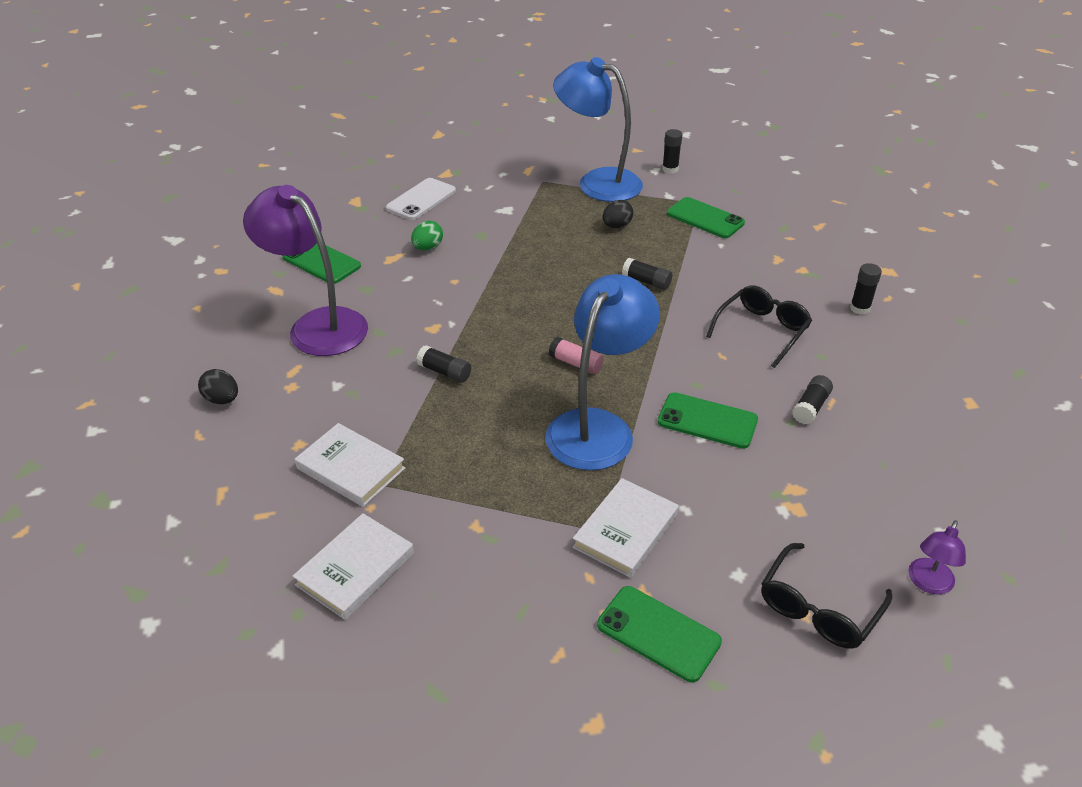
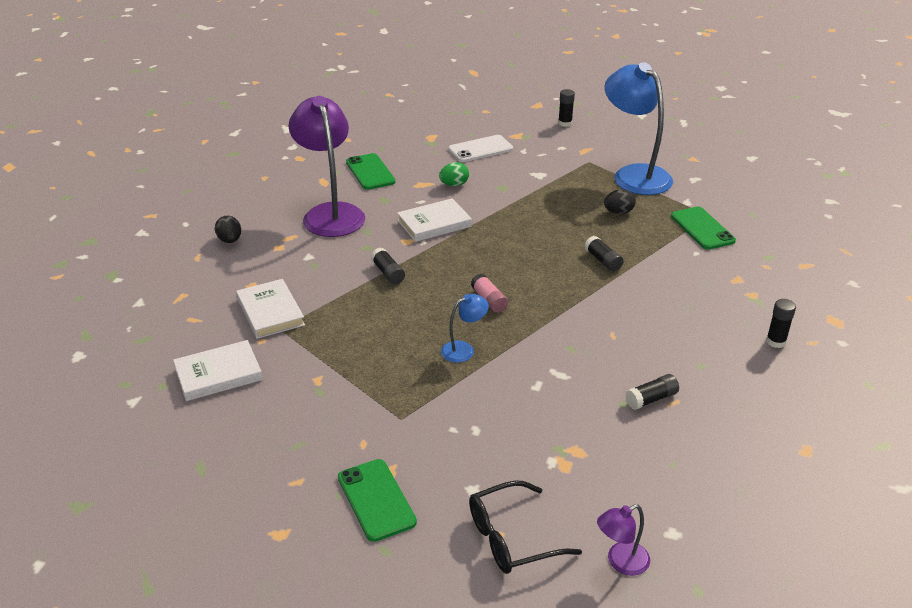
camera: 30 degrees right, 5 degrees down
blue lamp [545,274,660,471] -> blue lamp [441,294,489,363], size x0.45
white book [572,478,679,578] -> white book moved to [397,198,472,242]
green phone [658,392,758,449] -> none
black glue stick [662,129,682,173] -> black glue stick moved to [558,89,575,127]
black glasses [706,285,812,368] -> none

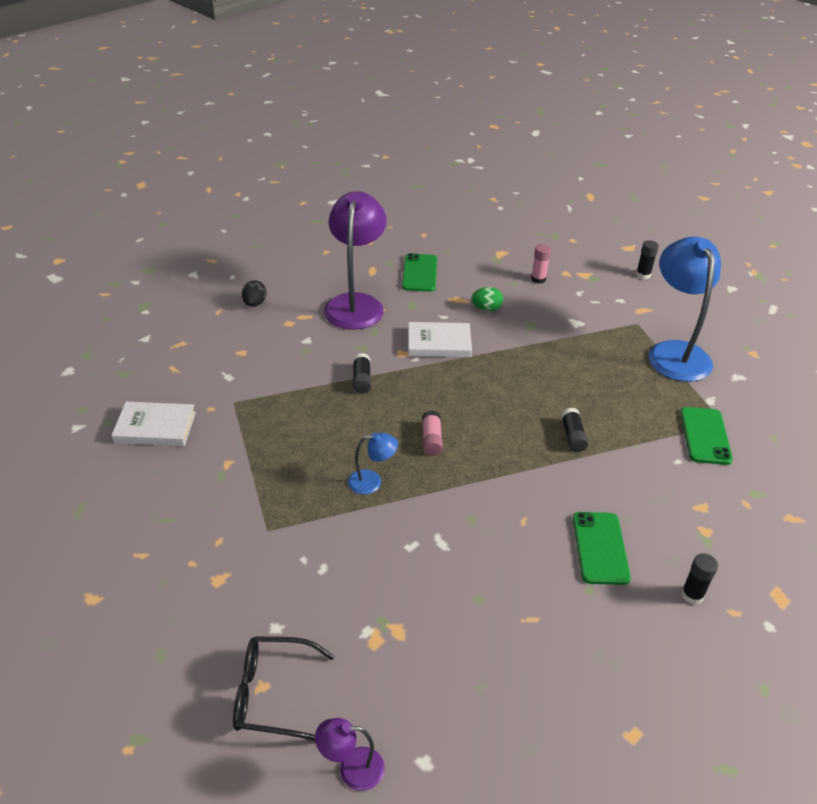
camera: 25 degrees right, 5 degrees up
white book [236,279,305,339] -> none
green phone [338,459,417,542] -> green phone moved to [573,512,631,585]
white phone [448,135,513,162] -> pink glue stick [531,244,551,284]
black egg [604,189,636,214] -> none
black glue stick [625,374,679,410] -> none

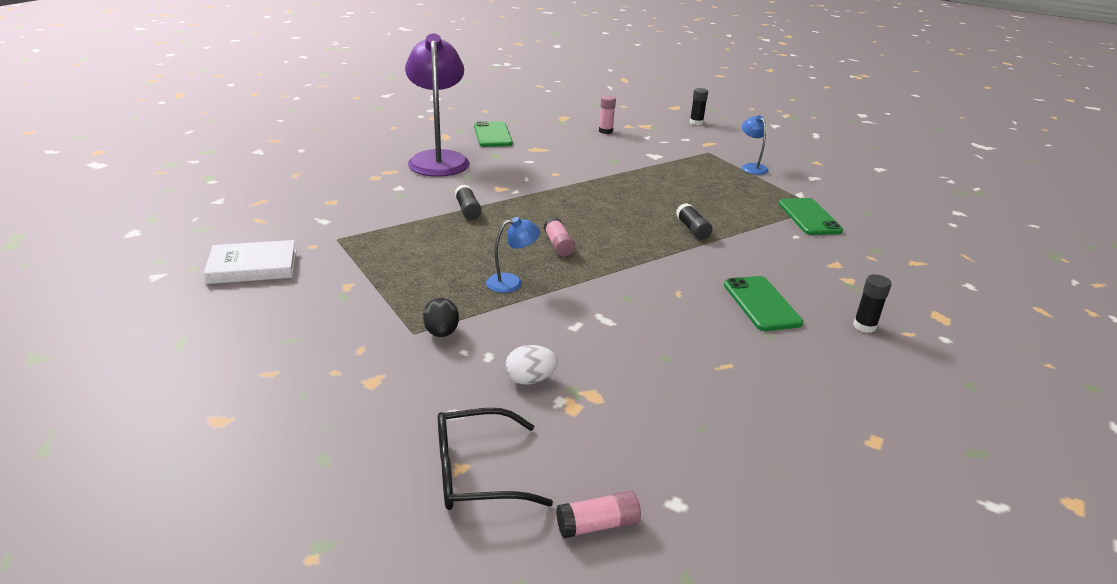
camera: 15 degrees left, 10 degrees down
black egg [242,281,267,307] -> black egg moved to [423,298,459,337]
purple lamp [315,718,385,791] -> pink glue stick [556,491,641,538]
white book [408,322,472,357] -> none
green egg [471,287,503,311] -> none
blue lamp [648,236,721,382] -> blue lamp [742,115,769,175], size x0.45
none -> white egg [505,345,558,385]

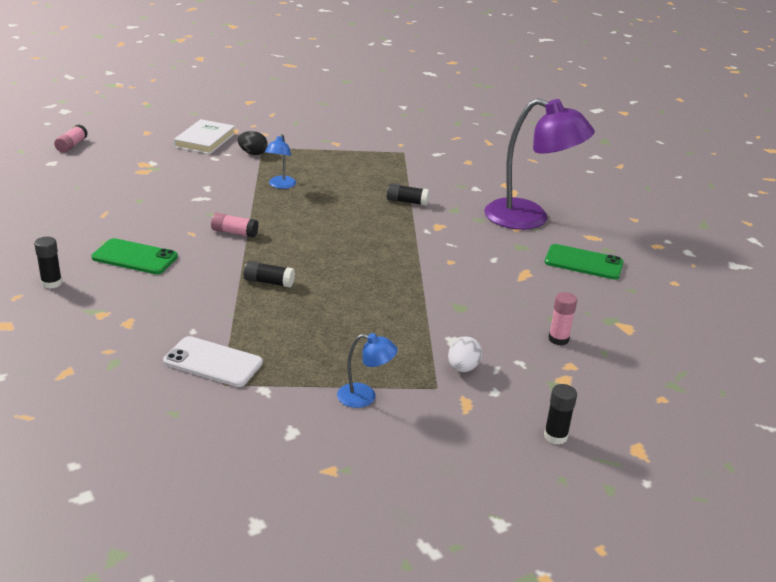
camera: 120 degrees right, 0 degrees up
white book [204,240,296,284] -> white book moved to [174,119,235,154]
black glasses [438,408,553,510] -> none
white egg [505,345,558,385] -> white egg moved to [448,336,482,372]
pink glue stick [544,217,575,257] -> pink glue stick moved to [211,213,258,238]
green phone [779,198,843,235] -> white phone [163,336,263,387]

